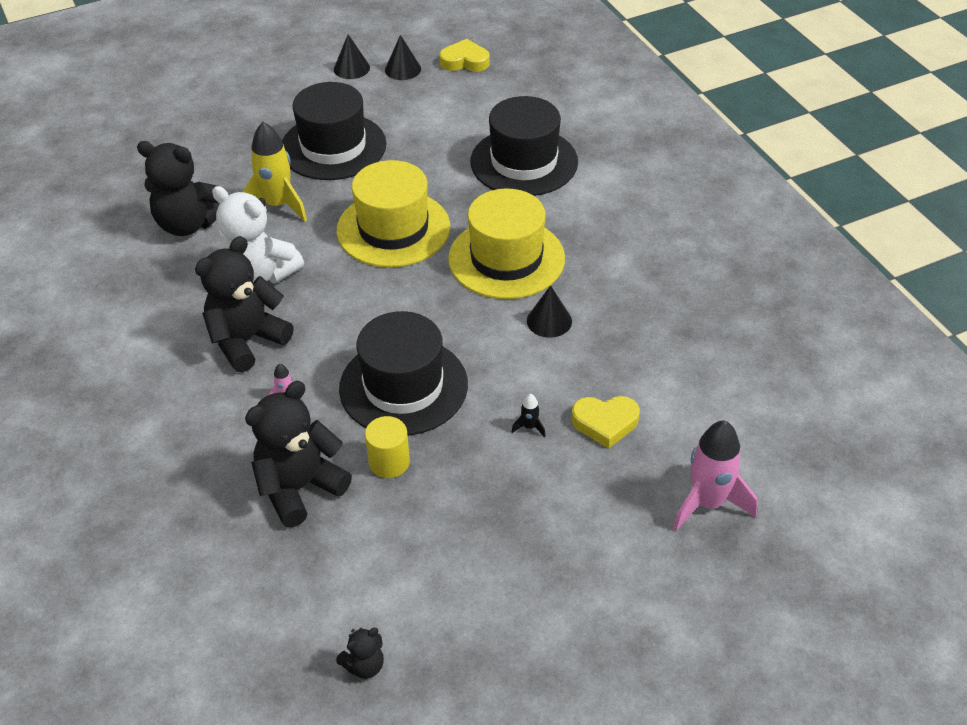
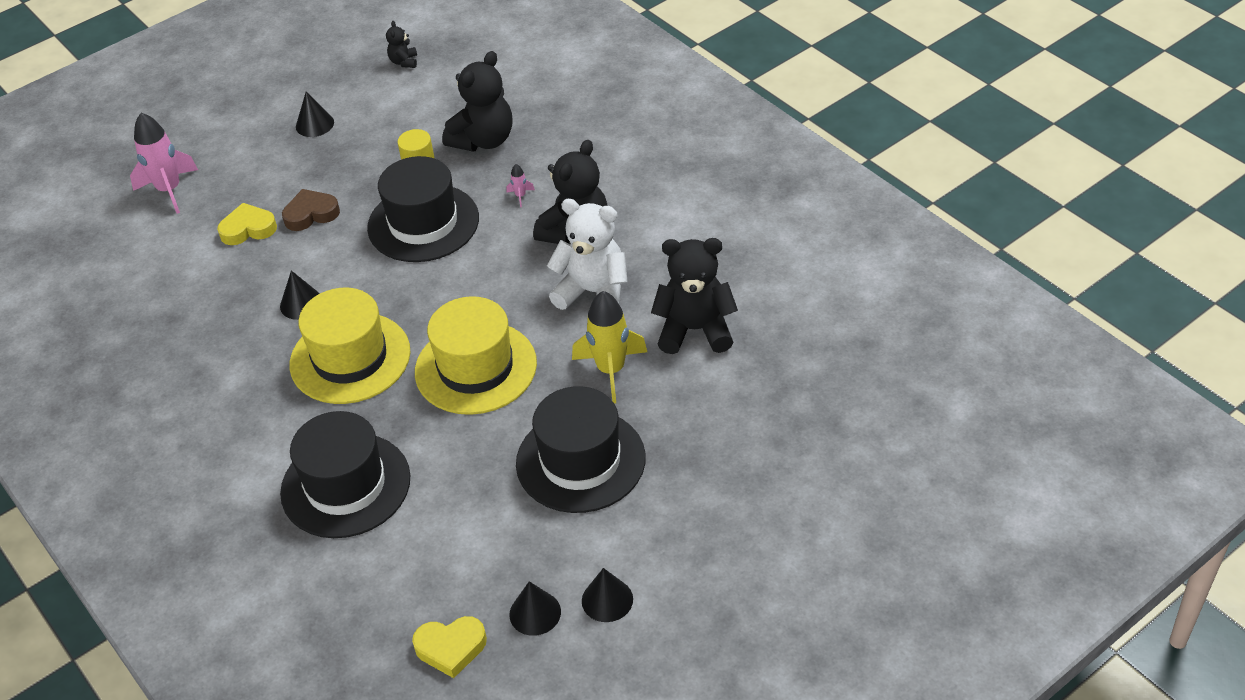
camera: 170 degrees right, 0 degrees up
black teddy bear [336,628,384,679] -> black teddy bear turned 45 degrees counterclockwise [386,21,417,68]
black rocket [512,394,546,437] -> brown heart [282,189,340,231]
none -> black cone [296,91,334,137]

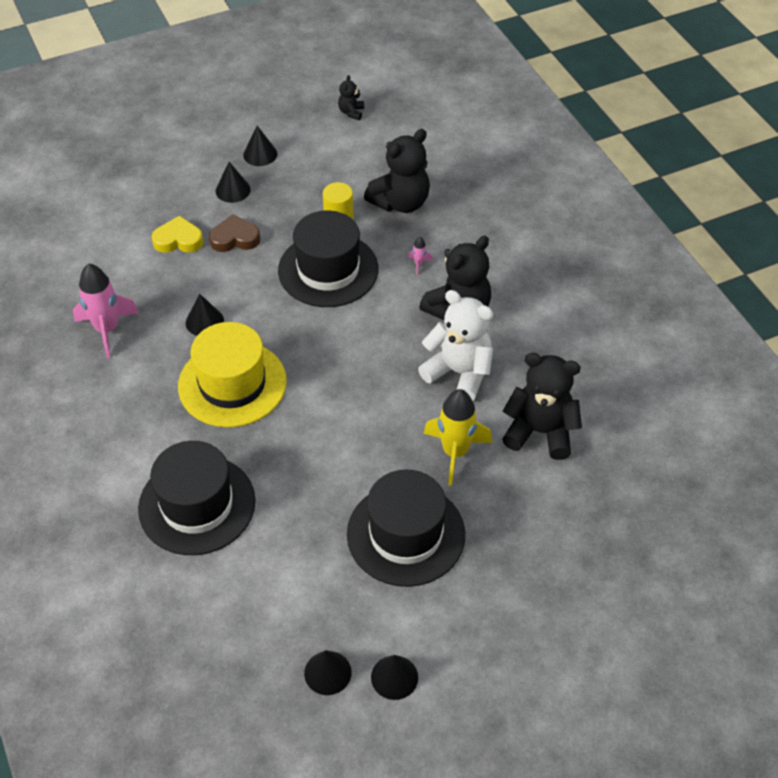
camera: 10 degrees right, 5 degrees up
pink rocket [130,113,198,214] -> pink rocket moved to [73,263,139,358]
yellow heart [412,616,487,678] -> none
yellow hat [415,296,537,415] -> none
none -> black cone [215,162,251,203]

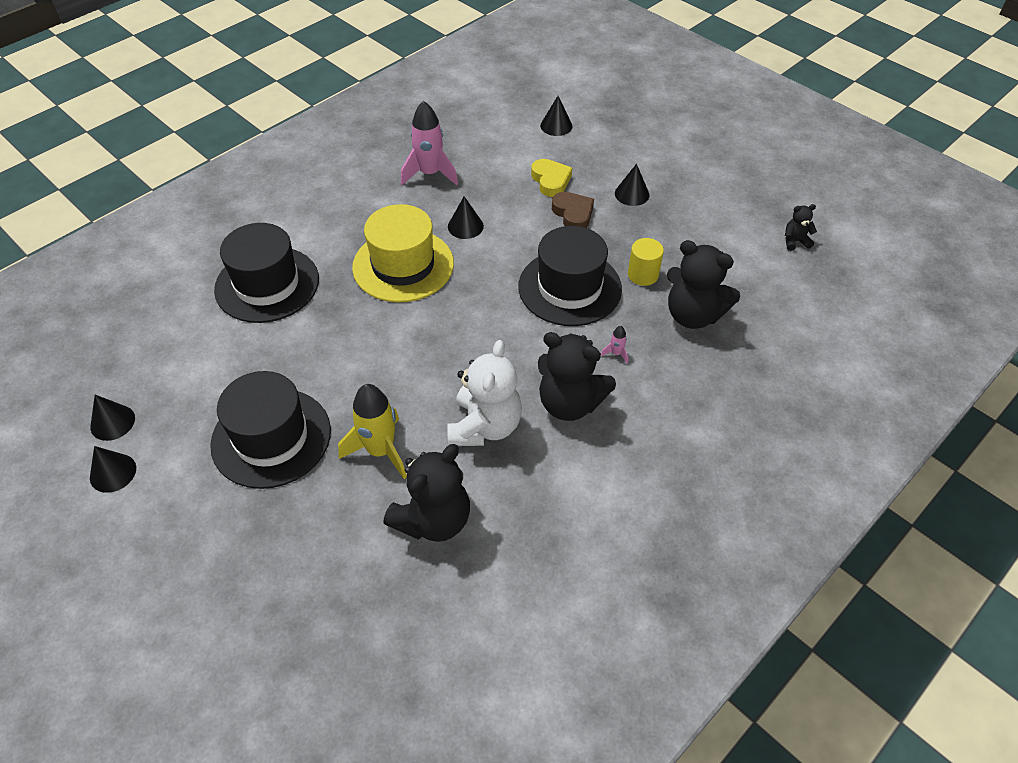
camera: 70 degrees right, 0 degrees up
black cone [243,126,277,166] -> black cone moved to [540,96,573,136]
black teddy bear [502,353,582,460] -> black teddy bear turned 45 degrees clockwise [384,444,470,542]

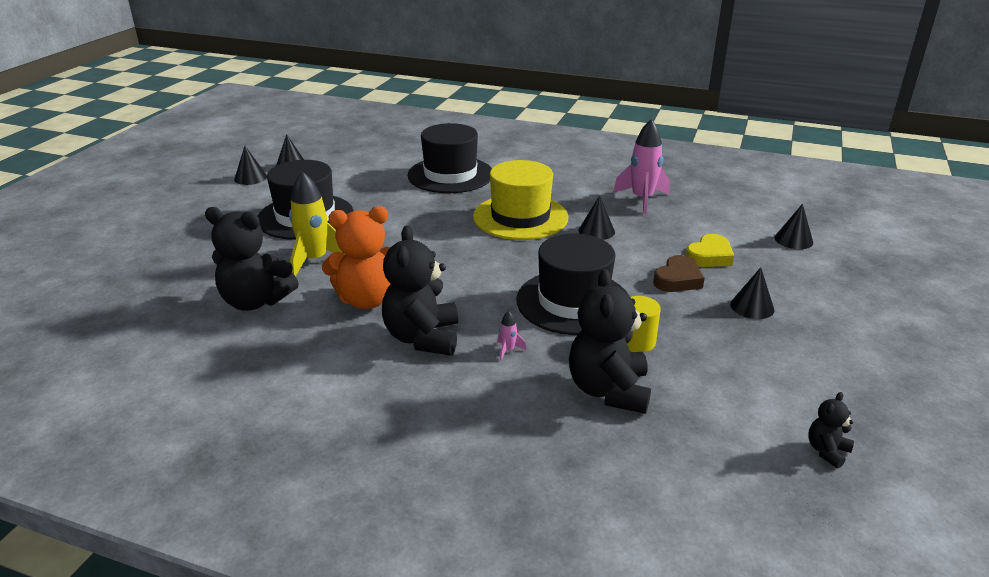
camera: 65 degrees right, 20 degrees down
white teddy bear [447,340,522,446] -> orange teddy bear [322,206,391,309]
black teddy bear [785,204,817,251] -> black teddy bear turned 105 degrees counterclockwise [808,392,854,469]

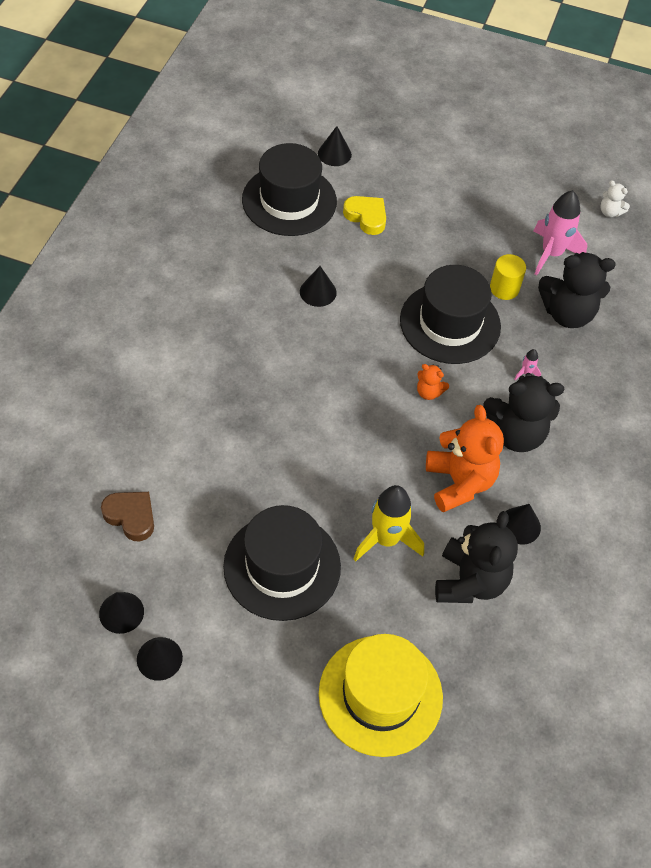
camera: 95 degrees left, 25 degrees up
black hat [408,123,492,193] -> black hat moved to [242,143,337,236]
yellow hat [473,160,568,240] -> yellow hat moved to [319,634,443,757]
pink rocket [613,119,670,214] -> pink rocket moved to [533,190,587,275]
brown heart [653,255,705,292] -> brown heart moved to [101,492,154,541]
black cone [730,267,775,319] -> black cone moved to [505,504,541,545]
black teddy bear [808,392,854,469] -> white teddy bear [600,180,630,217]
none -> orange teddy bear [417,364,449,400]

